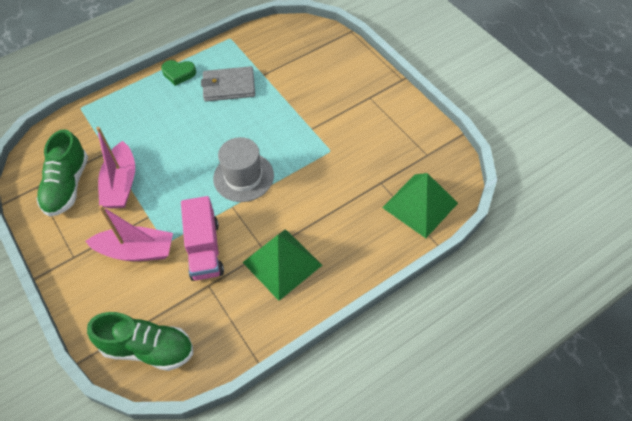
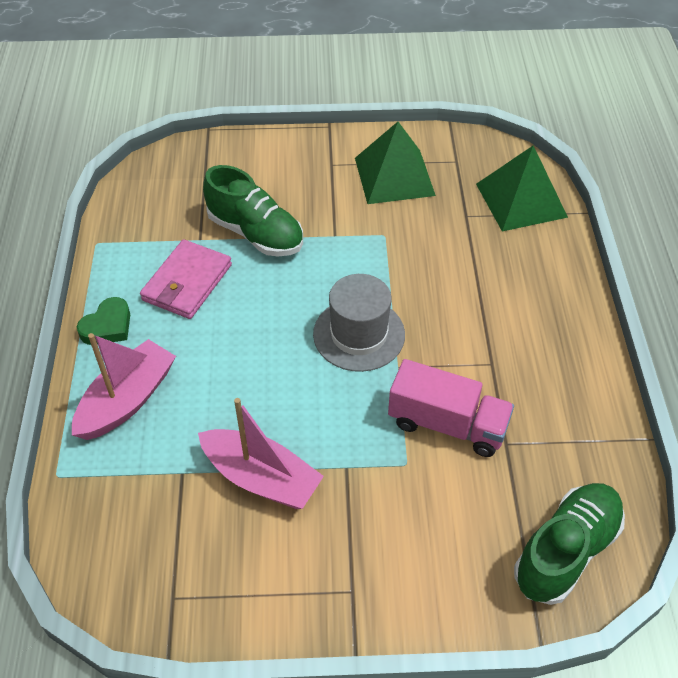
camera: 60 degrees left, 5 degrees down
green shoe [36,129,88,217] -> green shoe moved to [203,165,303,256]
pink boat [85,205,173,261] -> pink boat moved to [72,333,176,440]
grey wallet [201,66,255,102] -> pink wallet [140,239,232,319]
green pyramid [242,229,322,301] -> green pyramid moved to [355,122,436,204]

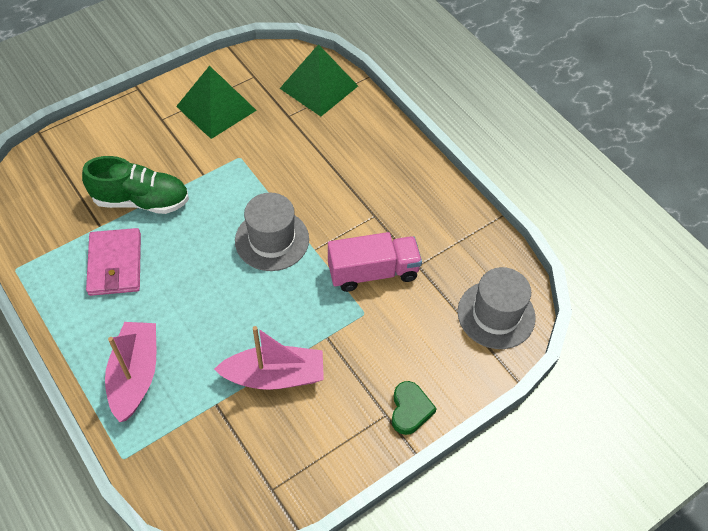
camera: 35 degrees left, 5 degrees up
green heart [77,297,130,345] -> green heart moved to [392,381,437,435]
green shoe [514,483,625,605] -> grey hat [458,267,536,349]

